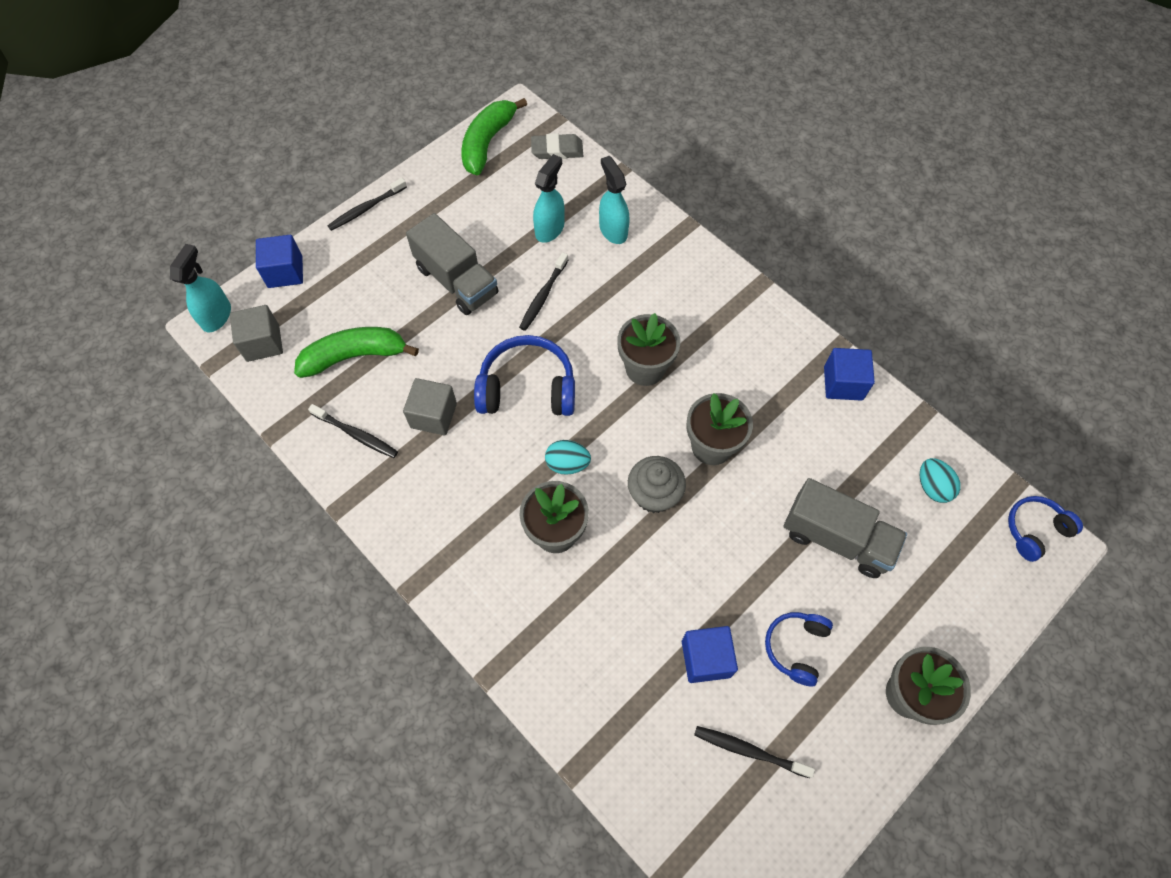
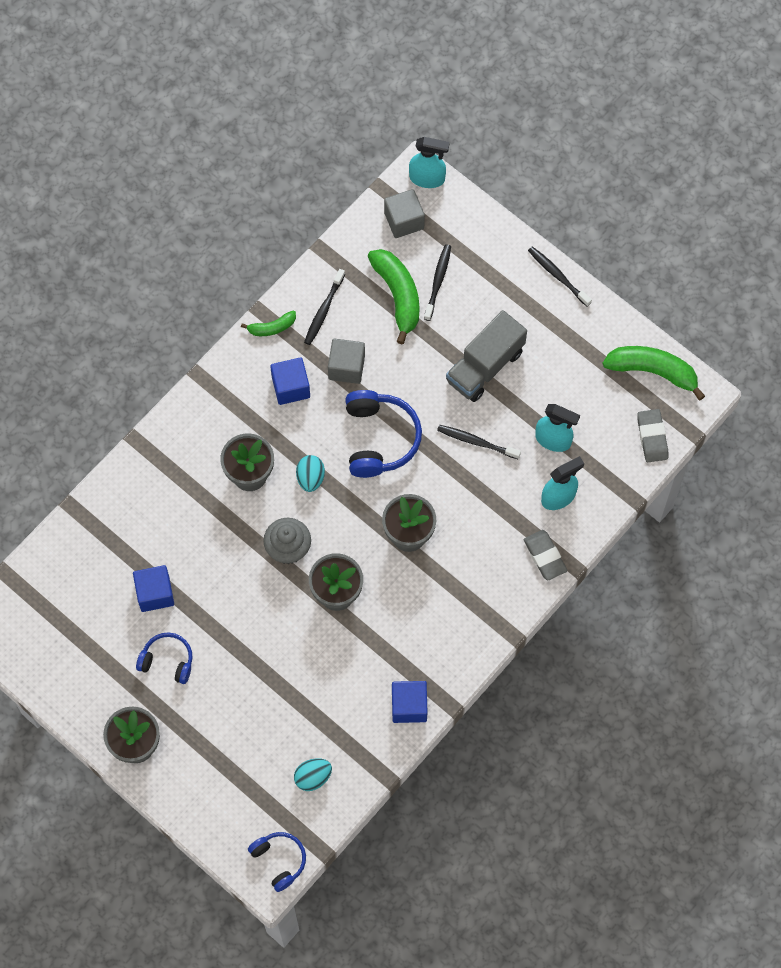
camera: 85 degrees right, 5 degrees up
blue cube [256,235,303,288] -> blue cube moved to [270,357,310,405]
black toothbrush [694,726,815,778] -> black toothbrush moved to [424,244,451,321]
grey truck [784,478,907,578] -> none
none -> green banana [241,310,296,336]
none -> grey eraser [523,530,567,580]

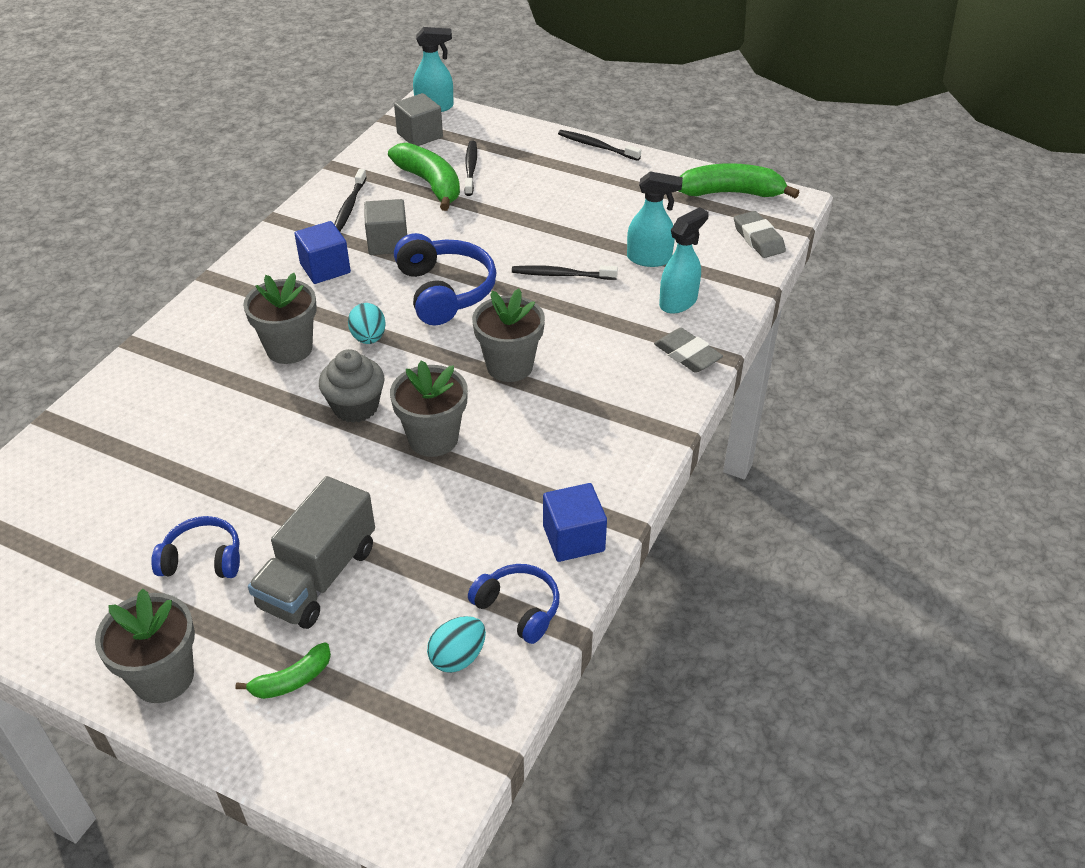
camera: 15 degrees left, 25 degrees down
blue cube [133,565,174,612] -> none
green banana [241,310,296,336] -> green banana moved to [235,642,331,699]
blue headphones [248,832,306,892] -> blue headphones moved to [468,564,559,644]
grey truck [446,310,527,402] -> grey truck moved to [248,476,375,629]

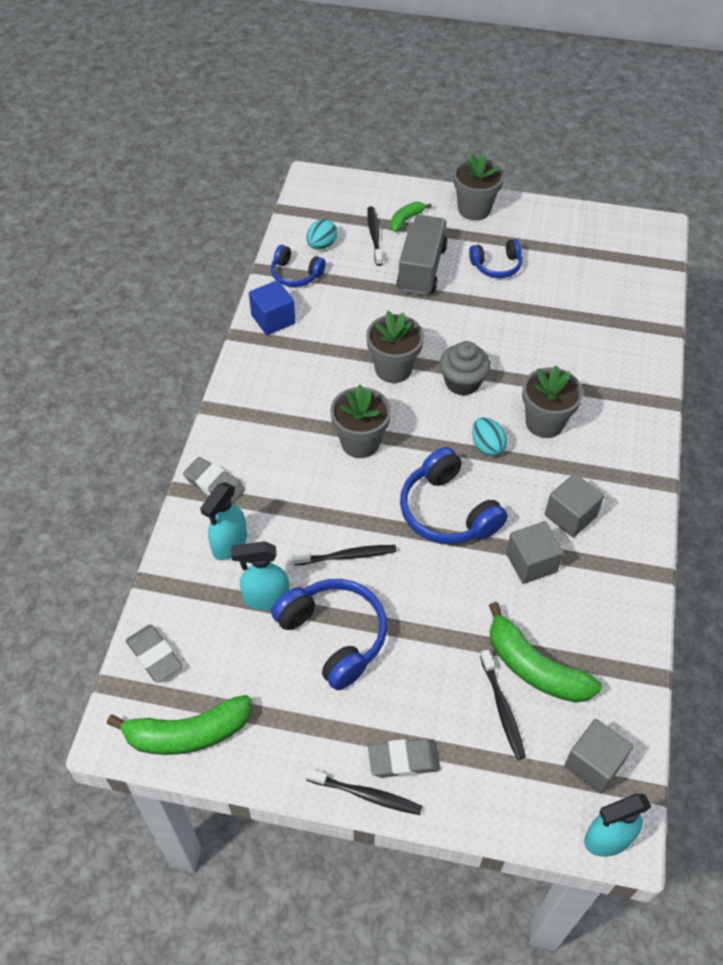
camera: 165 degrees right, 10 degrees up
blue cube [294,221,351,284] -> grey cube [545,473,604,537]
black toothbrush [334,169,367,232] -> black toothbrush moved to [367,206,383,266]
none -> blue headphones [271,579,387,690]
none -> grey eraser [368,738,440,778]

